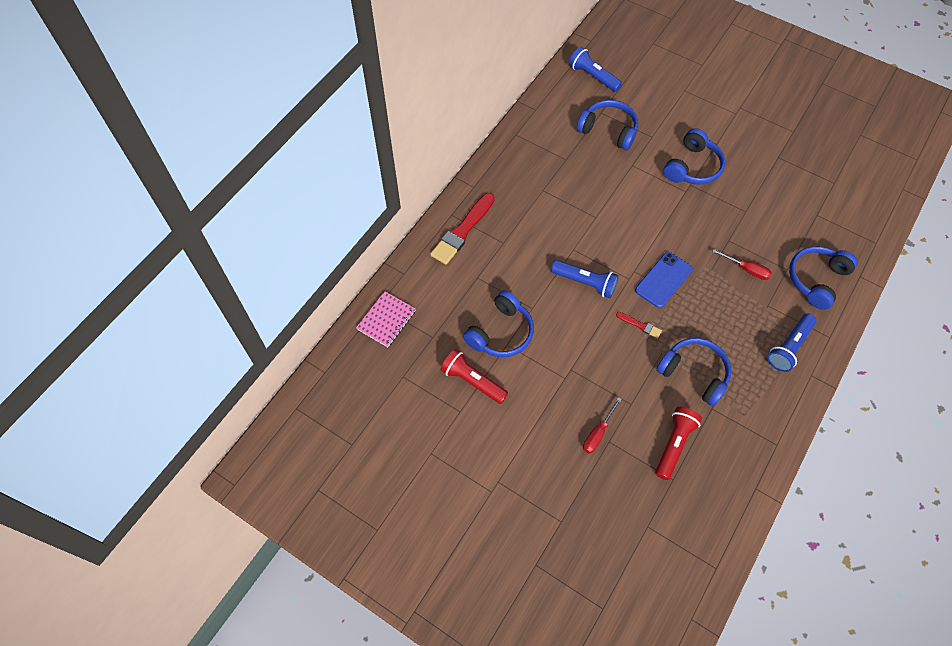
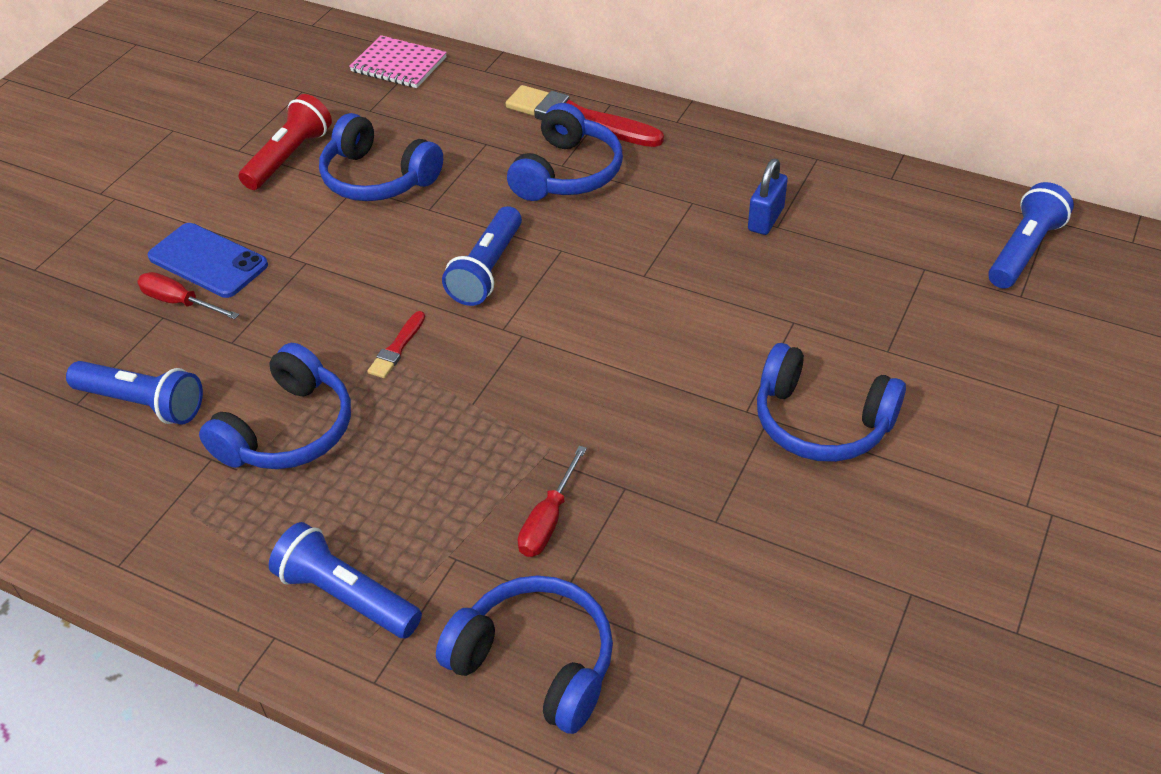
camera: 85 degrees right, 15 degrees down
blue headphones [577,100,638,151] -> blue headphones moved to [507,103,623,201]
blue phone [635,252,693,308] -> blue phone moved to [147,223,268,298]
red flashlight [655,407,702,480] -> blue flashlight [66,361,203,425]
none -> blue padlock [748,158,788,235]

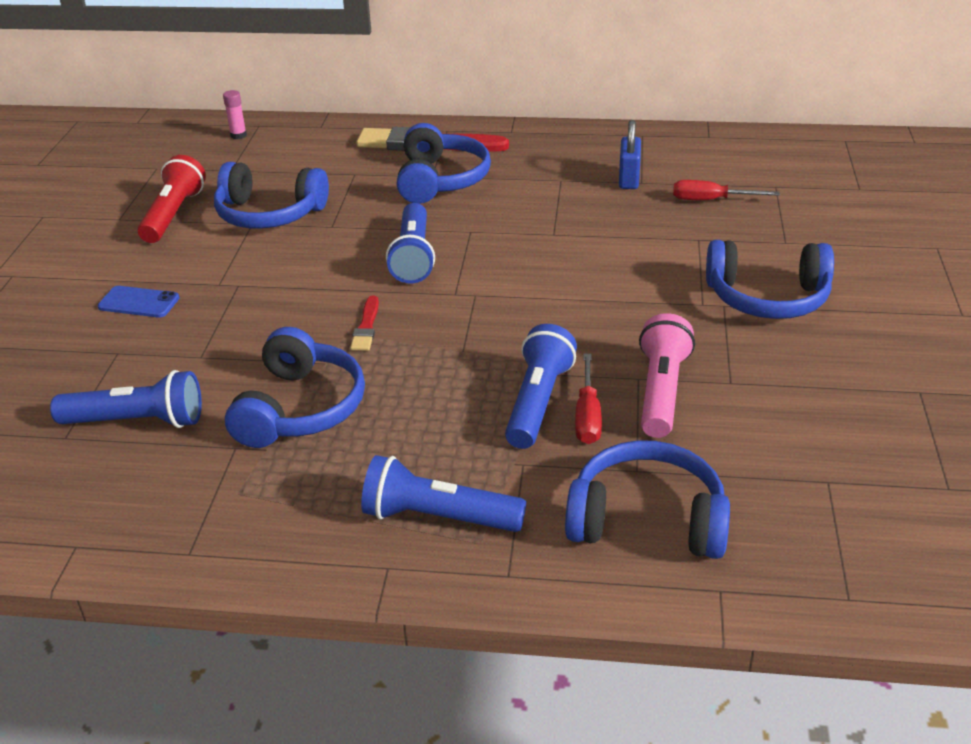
camera: 20 degrees left, 10 degrees down
red screwdriver [137,272,239,319] -> red screwdriver moved to [673,180,780,200]
blue phone [147,223,268,298] -> blue phone [98,286,179,318], size x0.64
pink notebook [349,35,447,88] -> pink glue stick [223,90,247,139]
blue flashlight [988,182,1074,289] -> blue flashlight moved to [505,324,577,449]
none -> pink flashlight [639,313,695,438]

